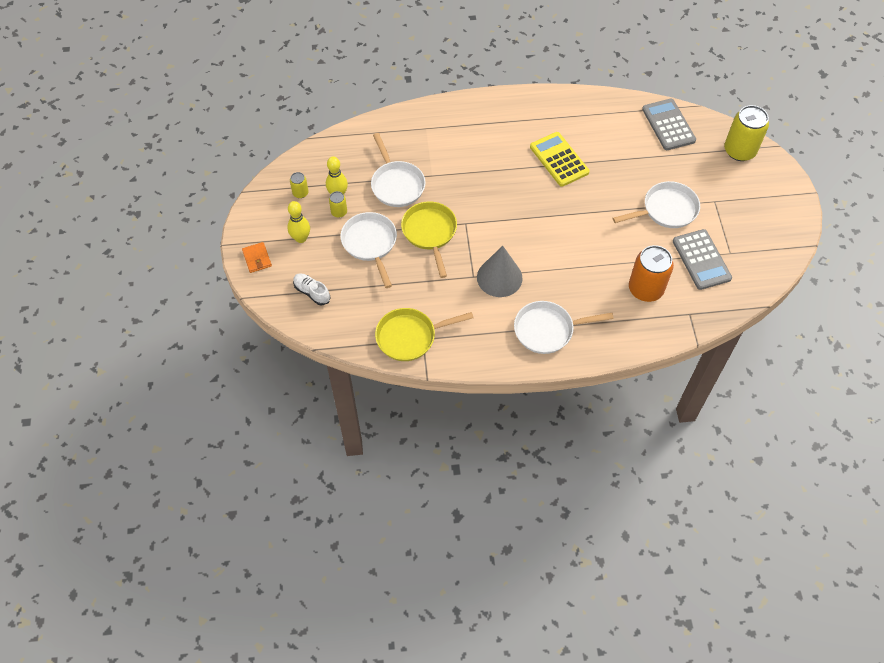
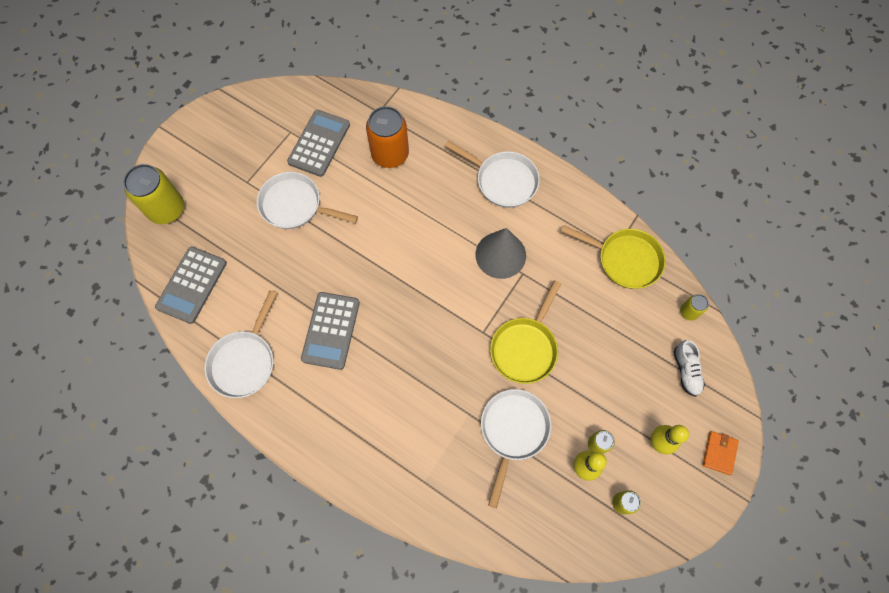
camera: 140 degrees left, 10 degrees up
white pan [340,212,397,288] -> white pan moved to [205,291,277,398]
yellow calculator [530,132,589,187] -> grey calculator [301,292,360,370]
none -> yellow can [680,294,709,320]

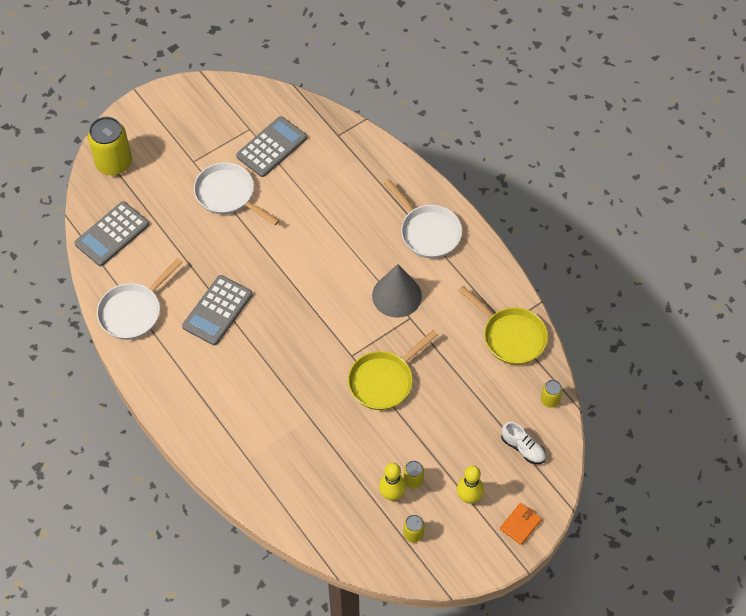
camera: 20 degrees right, 10 degrees down
orange can [366,106,409,168] -> none
white pan [481,389,551,508] -> none
white shoe [674,340,705,397] -> white shoe turned 60 degrees counterclockwise [501,422,546,464]

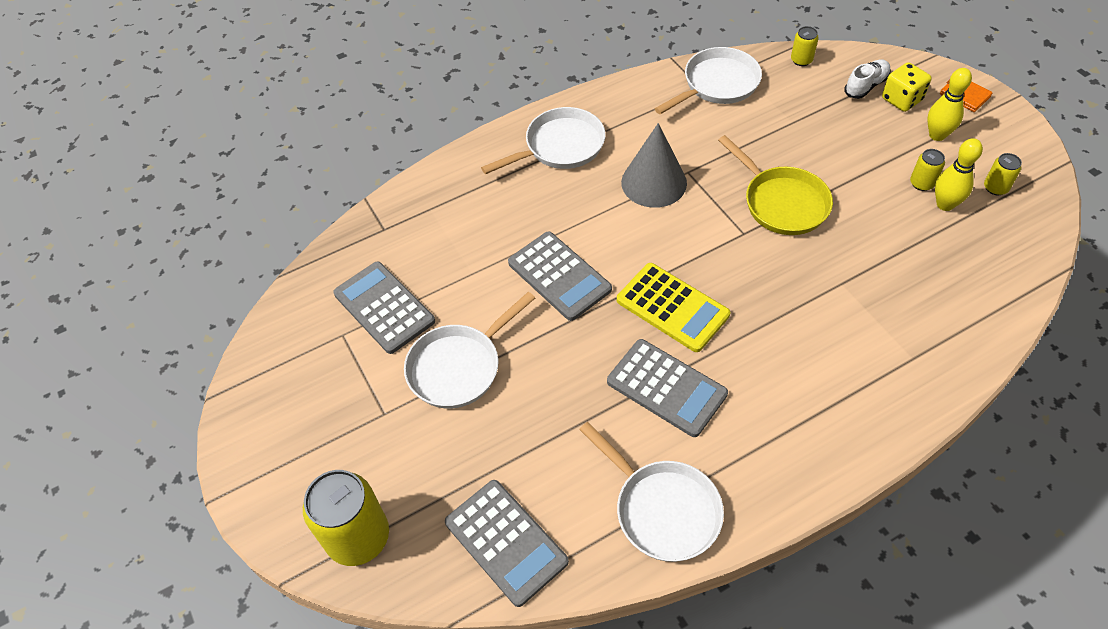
camera: 80 degrees left, 5 degrees down
yellow pan [458,286,548,365] -> white pan [655,47,762,114]
none -> grey calculator [508,232,612,321]
none -> yellow calculator [617,263,730,352]
none -> yellow dice [882,62,932,112]

